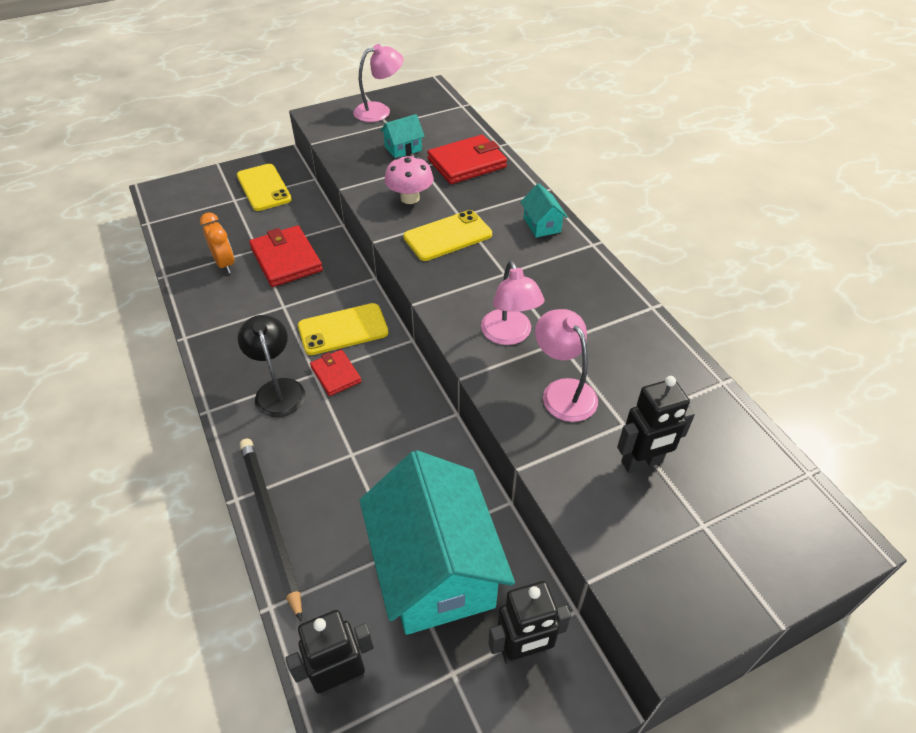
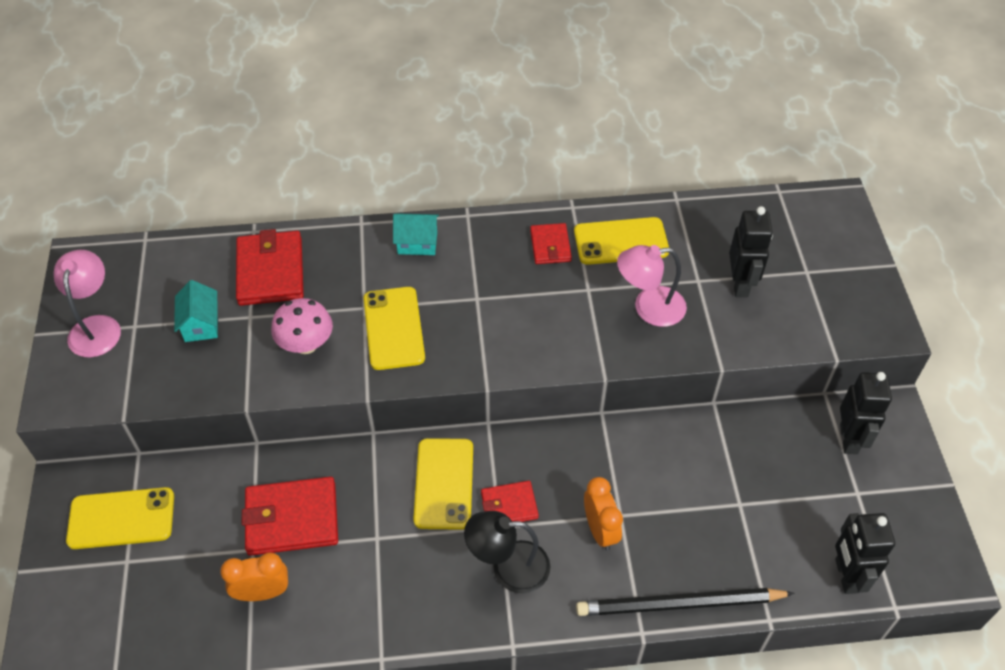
camera: 70 degrees left, 5 degrees up
turquoise house [360,450,515,635] -> none
pink lamp [481,260,544,345] -> none
none -> red wallet [530,223,572,264]
none -> yellow phone [574,217,669,265]
none -> orange clock [584,477,623,551]

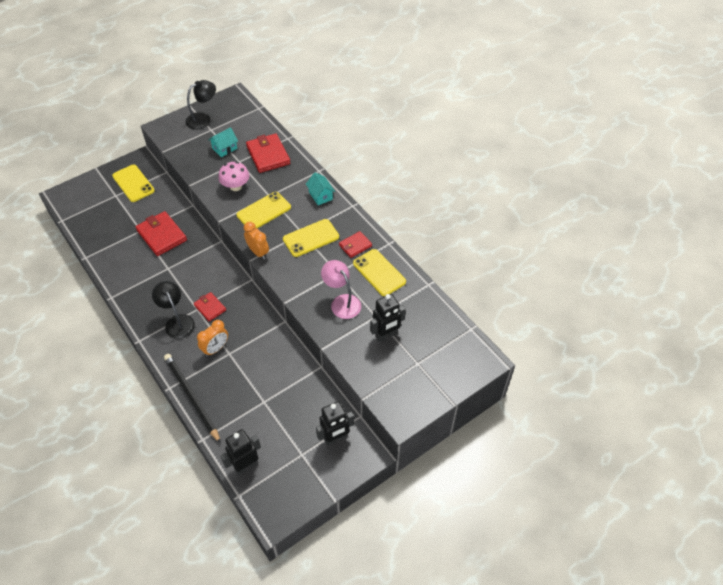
camera: 60 degrees right, 0 degrees up
pink lamp [54,250,121,357] -> black lamp [186,80,216,130]
orange clock [220,552,288,601] -> orange clock moved to [244,222,269,259]
red wallet [236,229,304,306] -> red wallet turned 75 degrees counterclockwise [246,133,290,173]
yellow phone [413,438,473,530] -> yellow phone moved to [283,219,339,257]

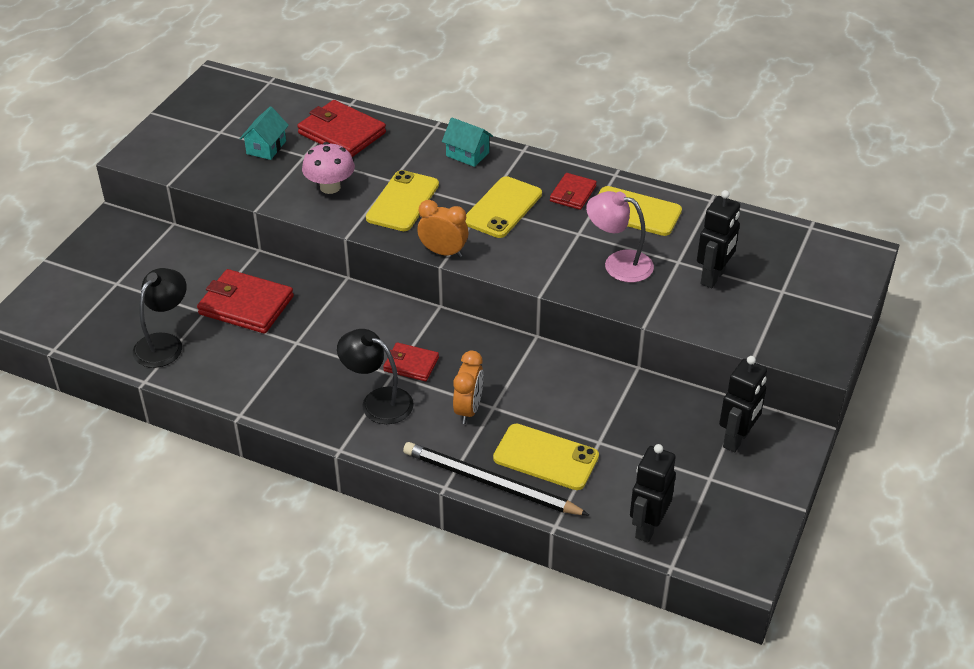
camera: 30 degrees left, 10 degrees down
yellow phone [112,165,155,202] -> yellow phone moved to [493,424,599,490]
black lamp [186,80,216,130] -> black lamp moved to [133,268,187,368]

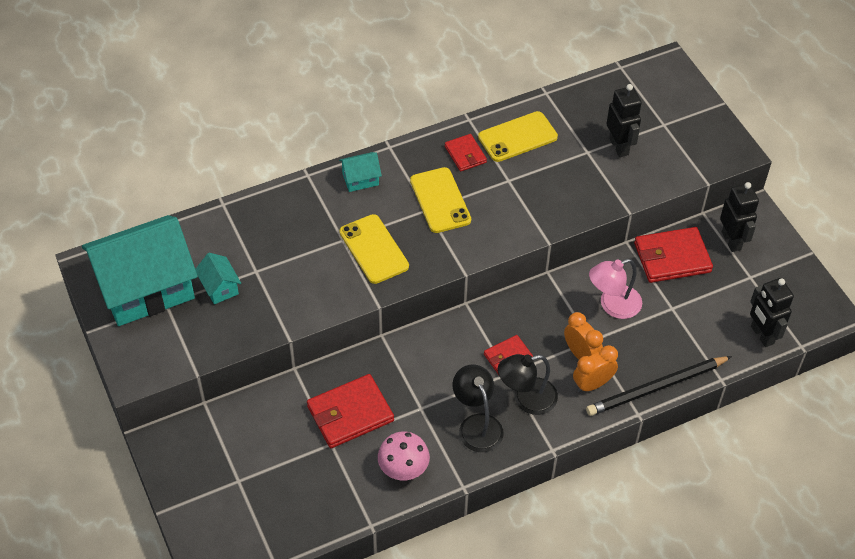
camera: 50 degrees left, 10 degrees up
black lamp [133,268,187,368] -> black lamp moved to [453,365,504,452]
red wallet [297,100,386,157] -> red wallet moved to [634,227,713,283]
pink mushroom [302,142,355,194] -> pink mushroom moved to [378,431,430,480]
orange clock [417,200,469,257] -> orange clock moved to [573,345,618,392]
yellow phone [493,424,599,490] -> none
pink lamp [586,191,654,282] -> pink lamp moved to [589,259,642,319]
none -> turquoise house [82,215,198,326]

